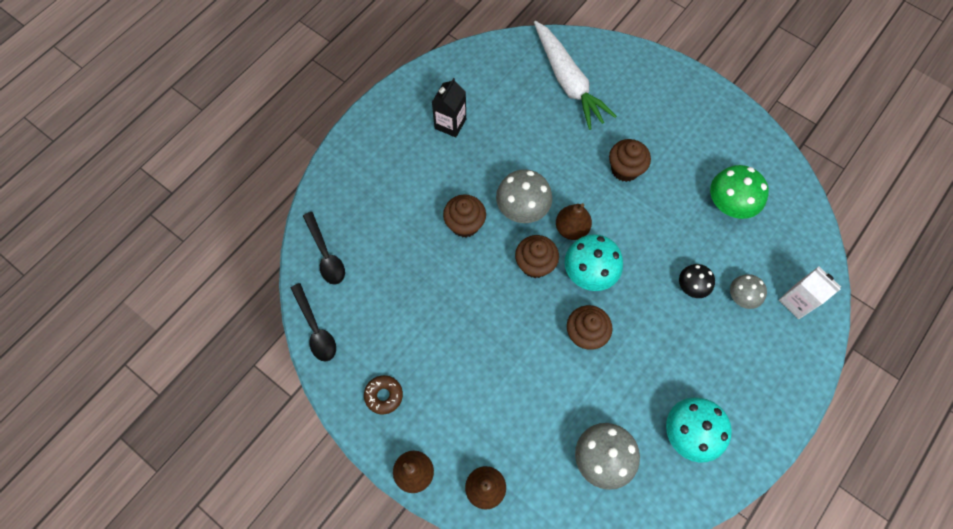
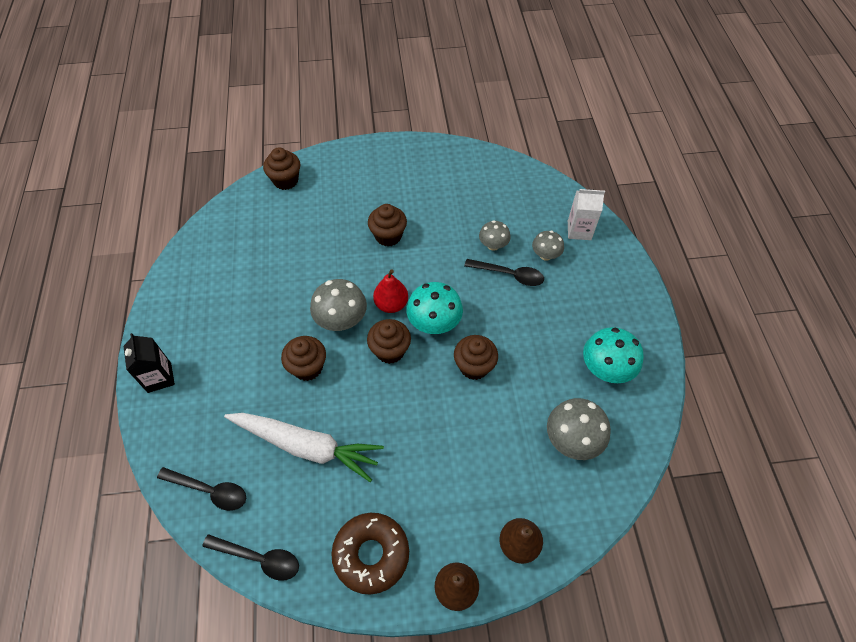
camera: 45 degrees left, 10 degrees down
brown donut [364,375,403,414] -> brown donut [331,513,409,595], size x1.79
black carton [432,78,466,137] -> black carton moved to [124,333,175,393]
white carrot [534,21,617,130] -> white carrot moved to [224,413,384,482]
brown pear [556,203,592,240] -> red pear [373,269,408,313]
black mushroom [679,264,715,298] -> black spoon [464,259,544,286]
green mushroom [710,165,769,219] -> none
none -> brown cupcake [263,148,300,190]
none -> grey mushroom [479,220,511,251]

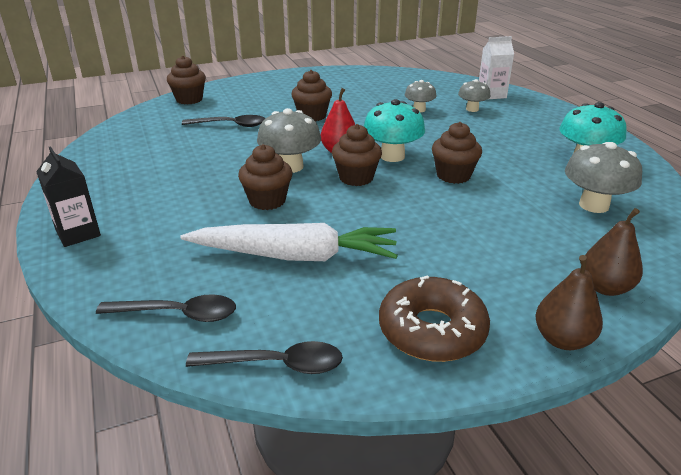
camera: 15 degrees left, 25 degrees down
black spoon [464,259,544,286] -> black spoon moved to [182,115,265,127]

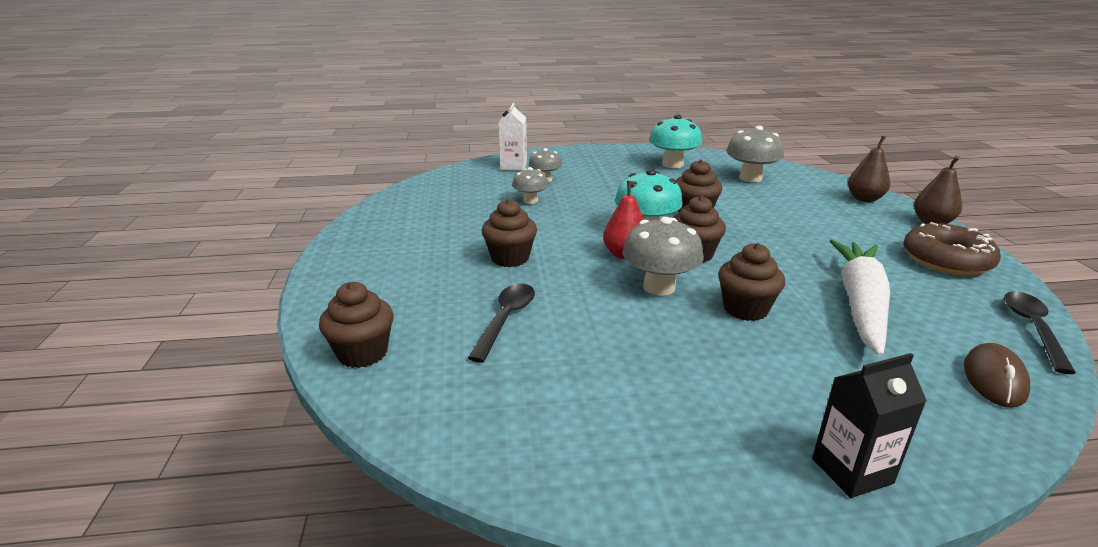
camera: 75 degrees left, 5 degrees down
black spoon [96,294,236,322] -> brown mouse [964,343,1030,408]

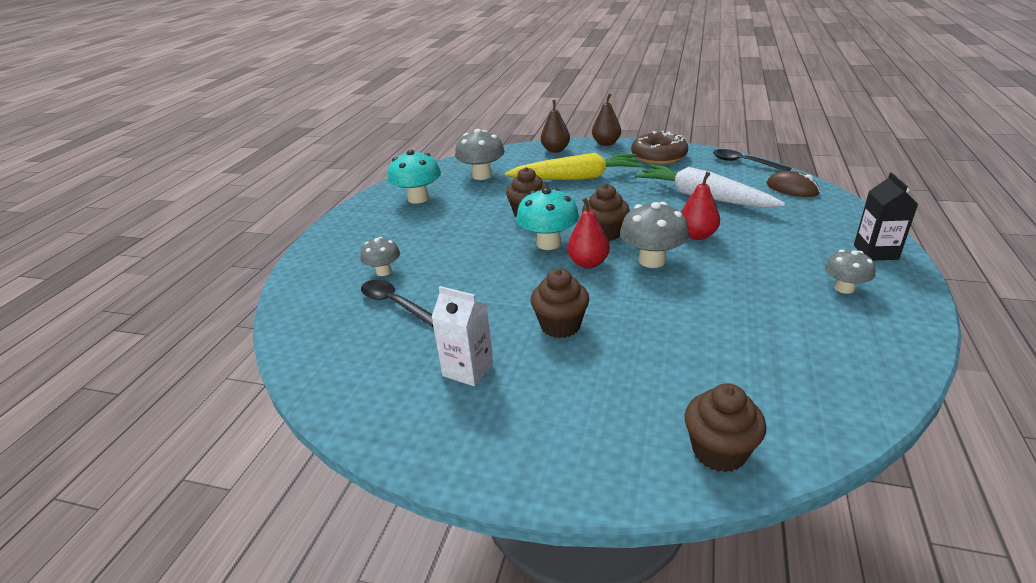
camera: 65 degrees left, 5 degrees up
black spoon [468,284,535,363] -> black spoon moved to [361,280,433,327]
white carton [498,102,527,171] -> white carton moved to [431,286,493,386]
grey mushroom [512,167,549,204] -> grey mushroom moved to [825,250,876,294]
brown cupcake [718,243,785,321] -> red pear [681,172,720,240]
none -> yellow carrot [505,153,644,180]

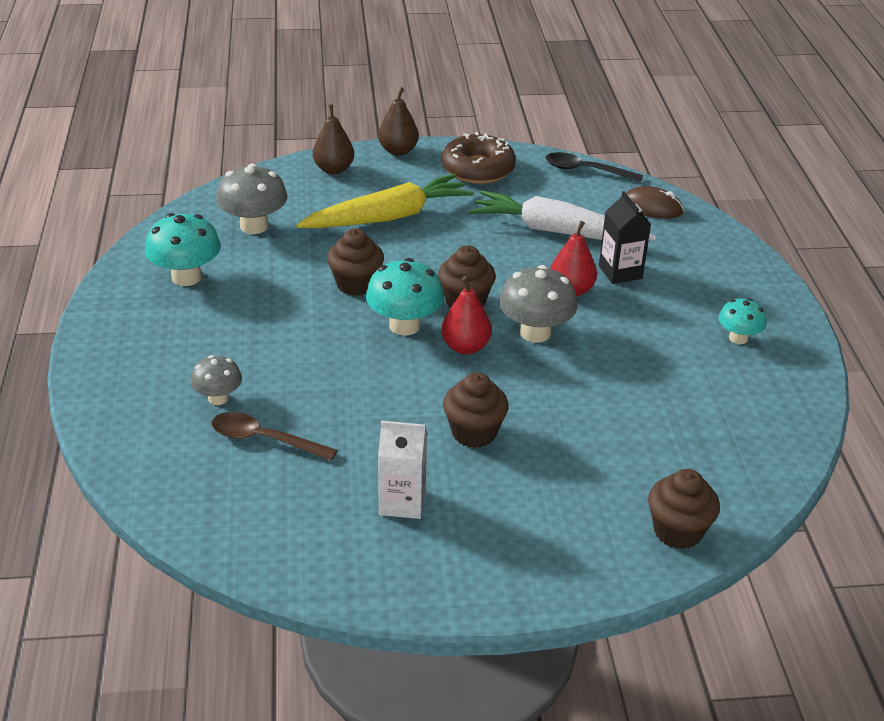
camera: 25 degrees left, 5 degrees up
black spoon [361,280,433,327] -> brown spoon [212,412,337,461]
grey mushroom [825,250,876,294] -> turquoise mushroom [719,298,767,344]
black carton [854,173,918,260] -> black carton moved to [599,191,651,284]

